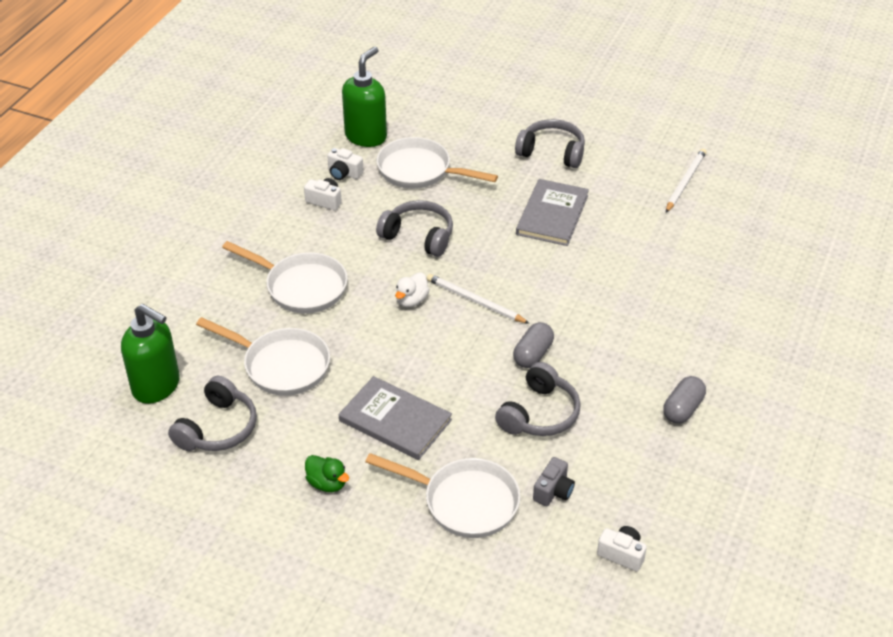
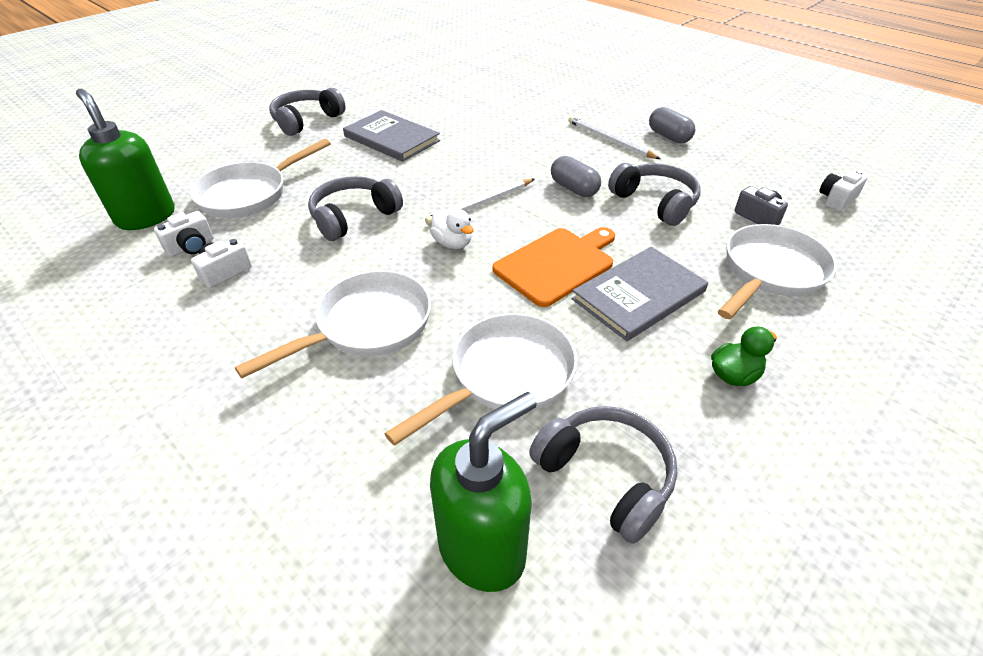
camera: 70 degrees left, 0 degrees up
white pencil [666,149,706,212] -> white pencil moved to [568,116,660,159]
none -> orange cutting board [492,227,615,307]

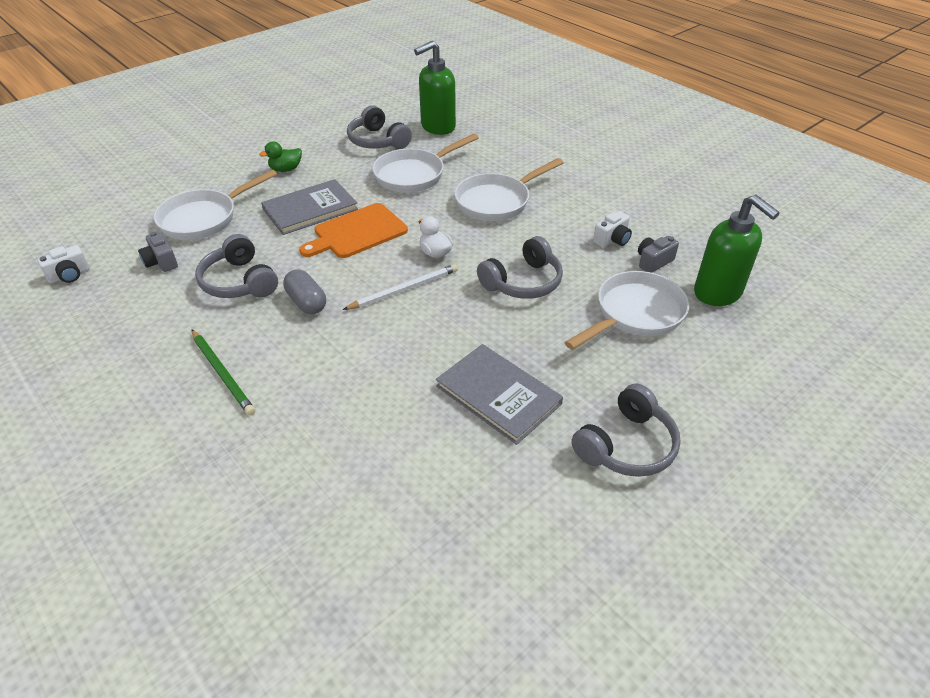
camera: 175 degrees left, 0 degrees up
white camera [154,211,214,256] -> grey camera [638,236,679,273]
white pencil [568,116,660,159] -> green pencil [191,329,255,415]
grey capsule [649,107,695,143] -> none

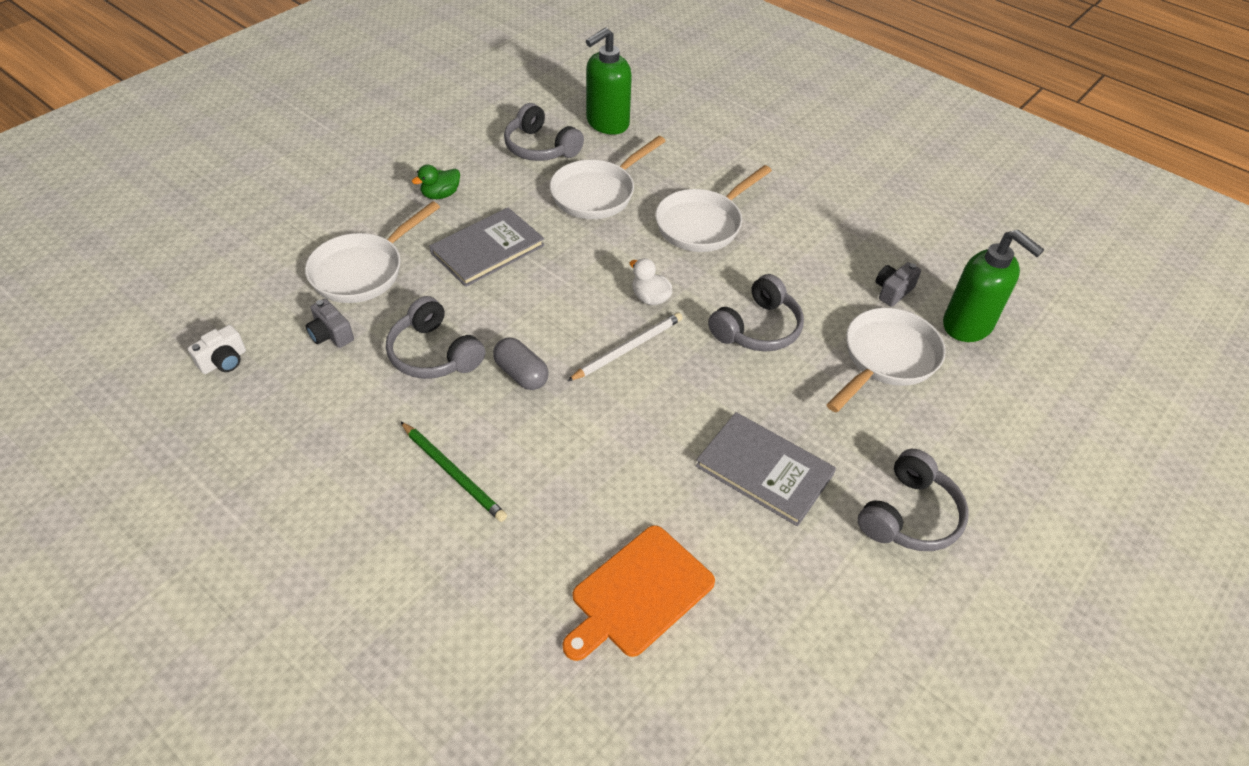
camera: 10 degrees left, 5 degrees up
orange cutting board [299,203,408,258] -> orange cutting board moved to [562,525,715,661]
white camera [593,211,632,248] -> none

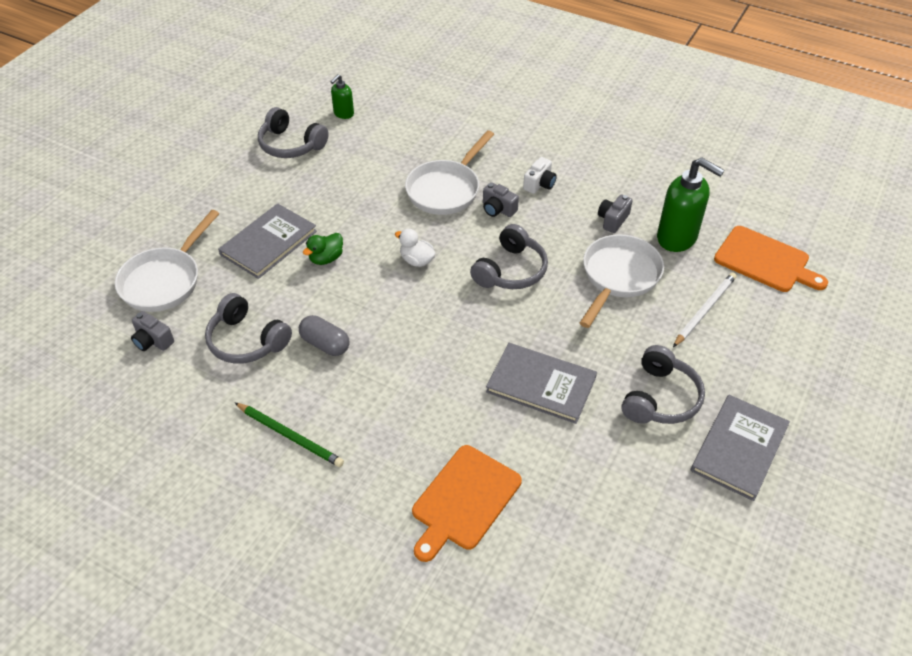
camera: 10 degrees left, 0 degrees up
white camera [188,325,246,374] -> white camera moved to [523,157,557,194]
green duck [412,165,460,199] -> green duck moved to [303,233,343,265]
white pan [550,136,665,219] -> none
white pencil [567,312,683,381] -> white pencil moved to [673,272,737,347]
green soap dispenser [586,27,632,135] -> green soap dispenser [330,74,354,119], size x0.52
none -> grey camera [483,182,519,217]
none -> grey book [691,395,790,501]
none -> orange cutting board [714,226,828,292]

